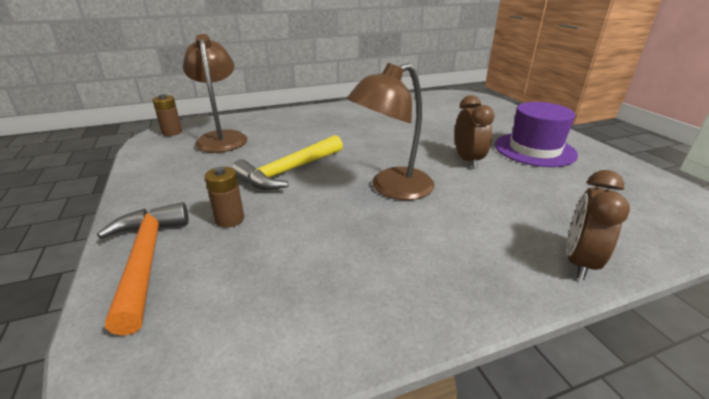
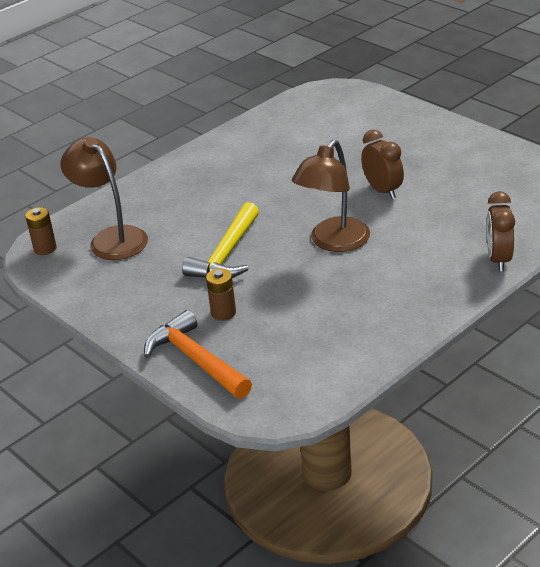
camera: 20 degrees left, 5 degrees up
purple hat [495,102,578,167] -> none

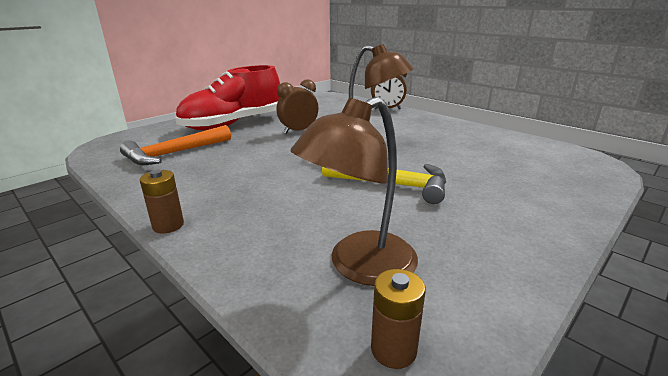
camera: 95 degrees left, 10 degrees down
orange hammer [144,310,252,399] -> orange hammer moved to [120,125,231,165]
brown battery [206,268,236,321] -> brown battery moved to [140,170,184,234]
none -> red shoe [175,65,280,130]

